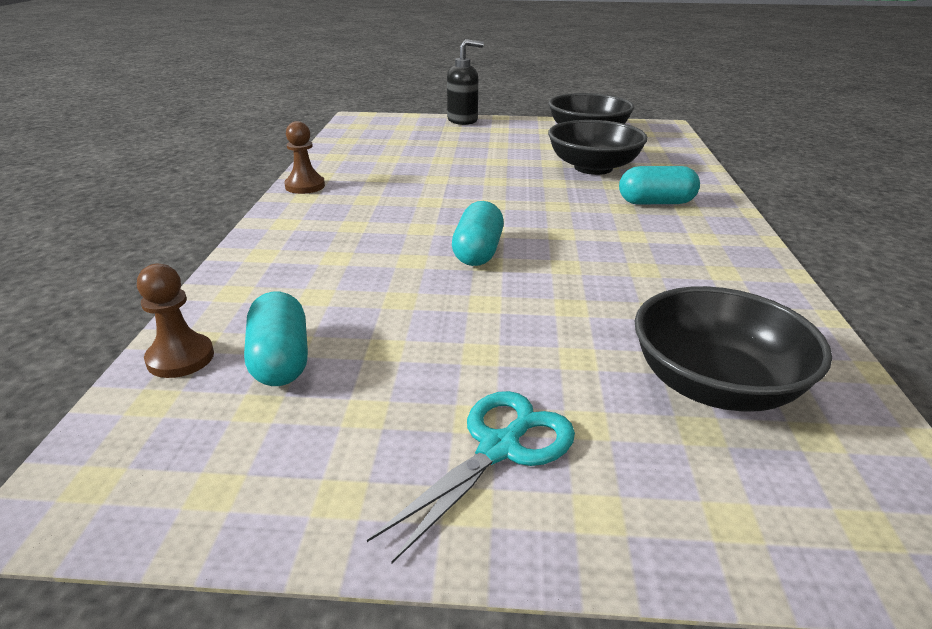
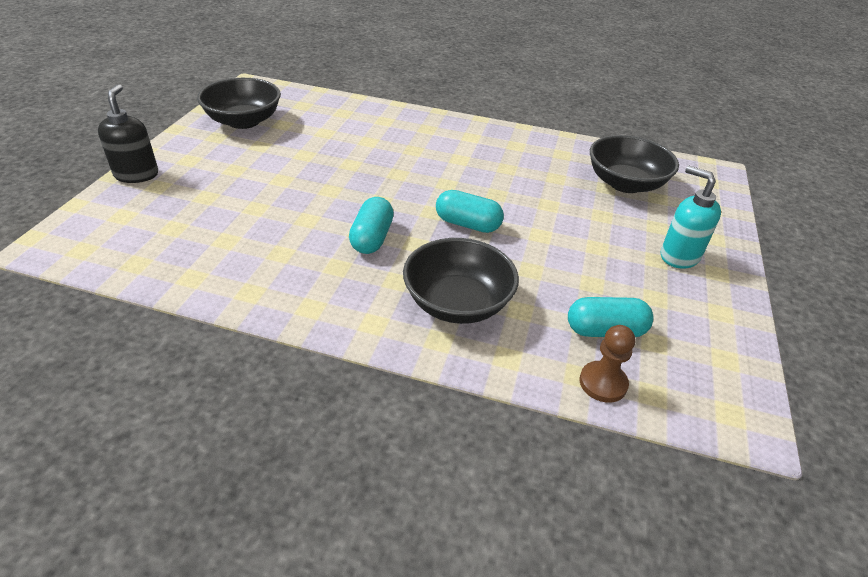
camera: 80 degrees left, 10 degrees up
brown pawn [284,121,325,194] -> none
turquoise scissors [367,391,575,563] -> turquoise soap dispenser [661,166,721,269]
black bowl [548,120,648,175] -> black bowl moved to [403,238,519,324]
turquoise capsule [619,166,700,204] -> turquoise capsule moved to [349,197,394,254]

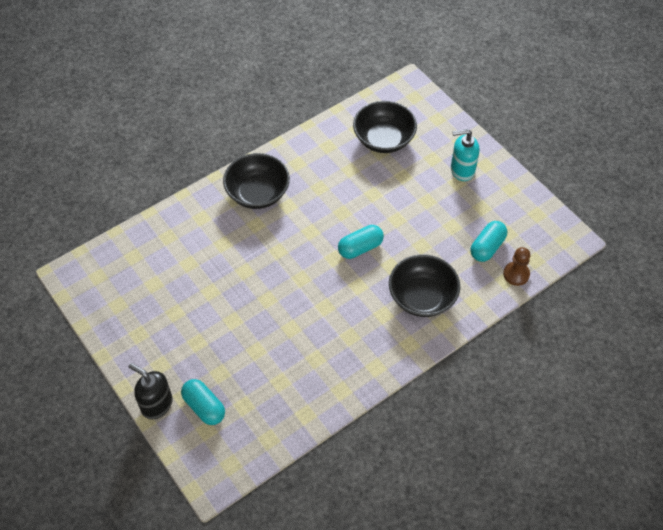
camera: 50 degrees left, 15 degrees up
black bowl [197,78,281,129] -> black bowl moved to [223,153,290,209]
turquoise capsule [349,197,394,254] -> turquoise capsule moved to [181,379,225,425]

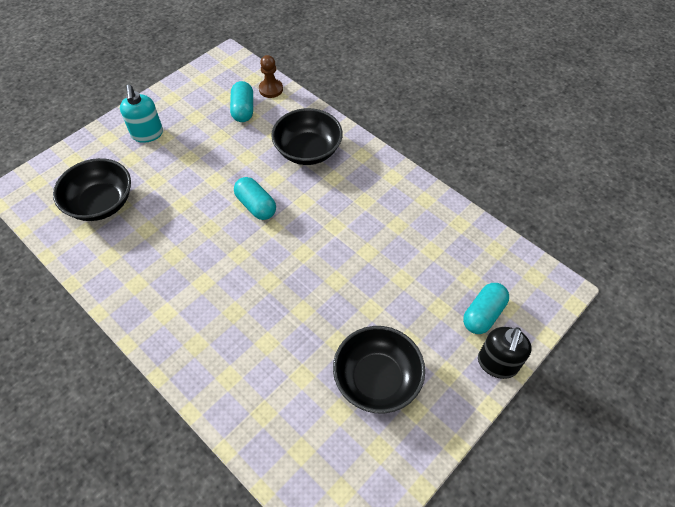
camera: 100 degrees left, 0 degrees up
black bowl [223,153,290,209] -> black bowl moved to [333,326,425,413]
turquoise capsule [471,221,507,262] -> turquoise capsule turned 60 degrees clockwise [230,81,253,122]

